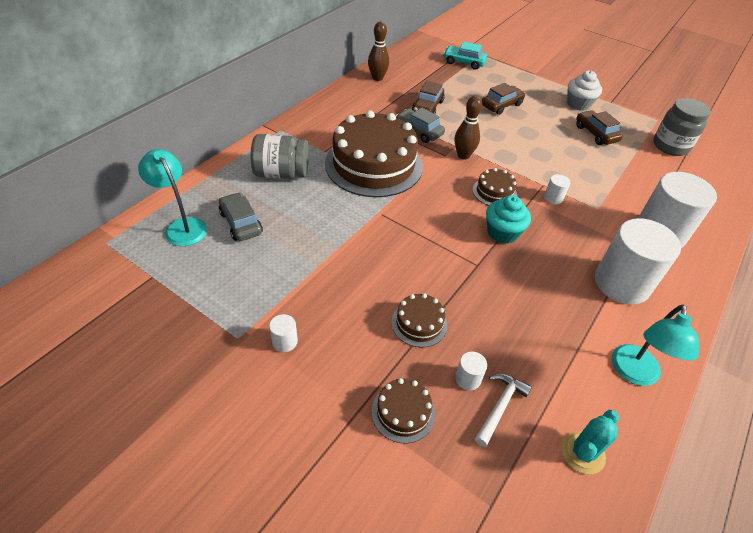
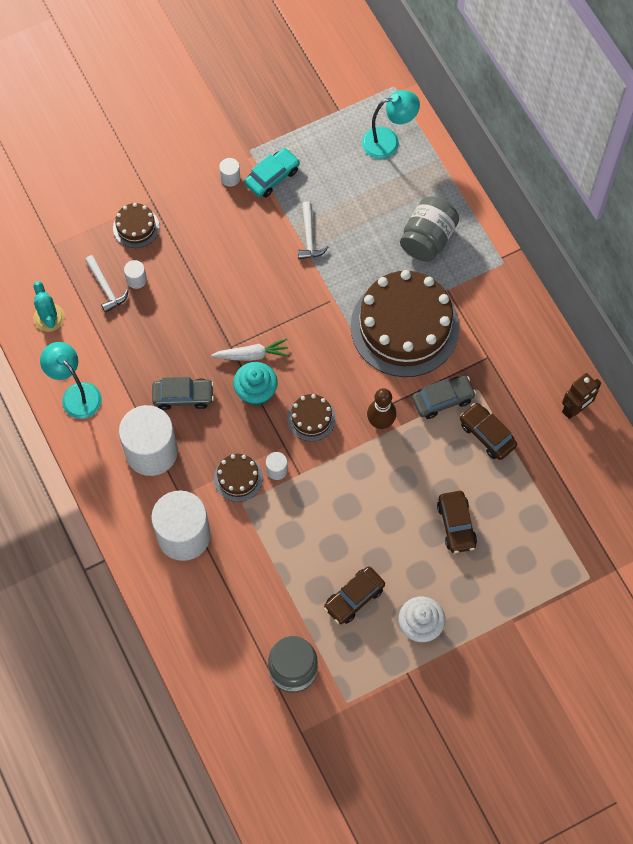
camera: 120 degrees right, 20 degrees up
grey car [219,192,263,241] -> grey car moved to [152,377,214,410]
brown bowling pin [368,22,389,81] -> brown robot [562,373,601,419]
brown cake [391,293,447,347] -> brown cake moved to [214,454,263,502]
turquoise car [443,42,487,70] -> turquoise car moved to [245,148,300,197]
brown car [576,110,623,145] -> brown car turned 135 degrees clockwise [324,566,385,624]
none -> white carrot [211,339,290,361]
none -> white hammer [298,202,328,259]

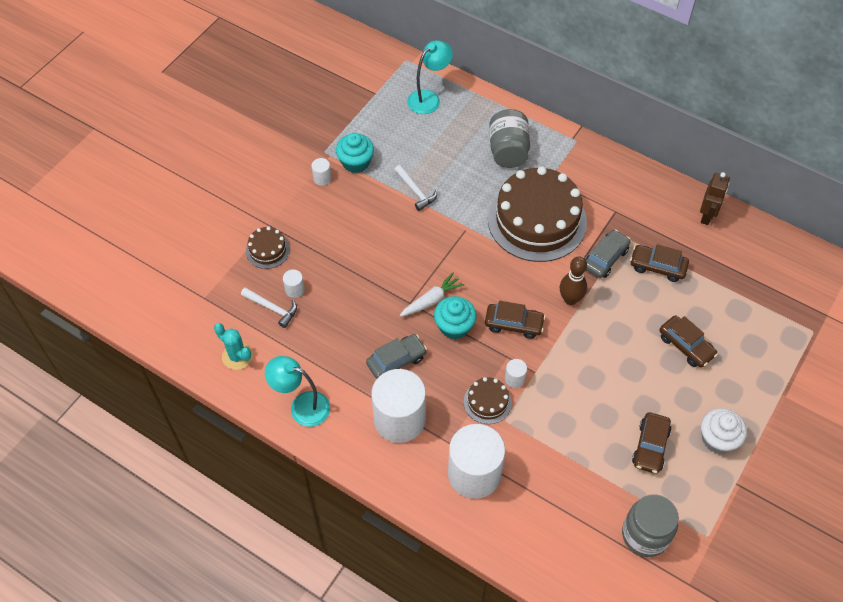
camera: 30 degrees left, 10 degrees down
turquoise car [245,148,300,197] -> turquoise cupcake [336,133,374,173]
brown cake [287,394,336,441] -> brown car [485,301,546,339]

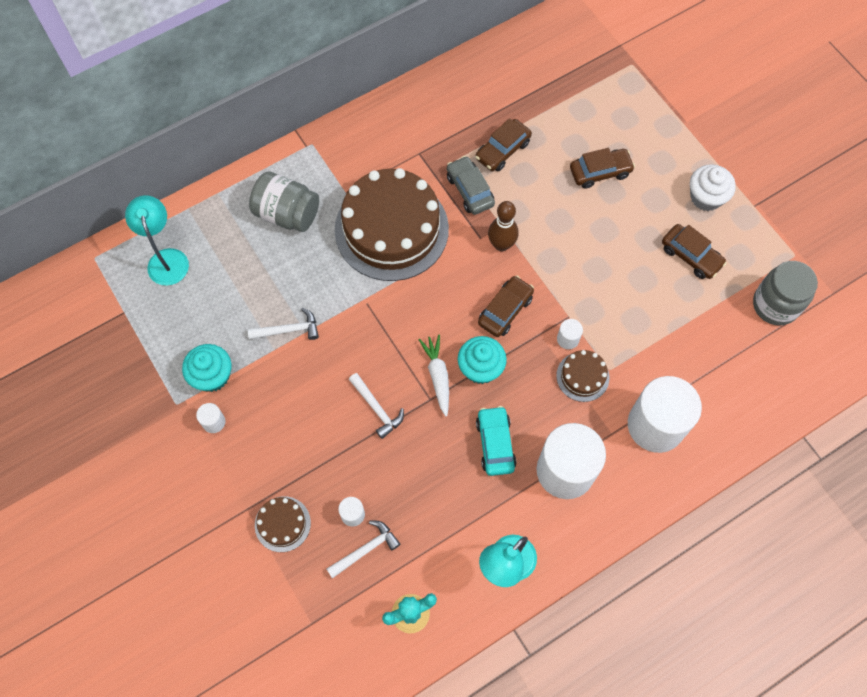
camera: 65 degrees left, 10 degrees up
grey car [366,334,427,379] -> turquoise car [476,406,517,476]
brown robot [700,172,730,225] -> none
none -> white hammer [349,373,404,439]

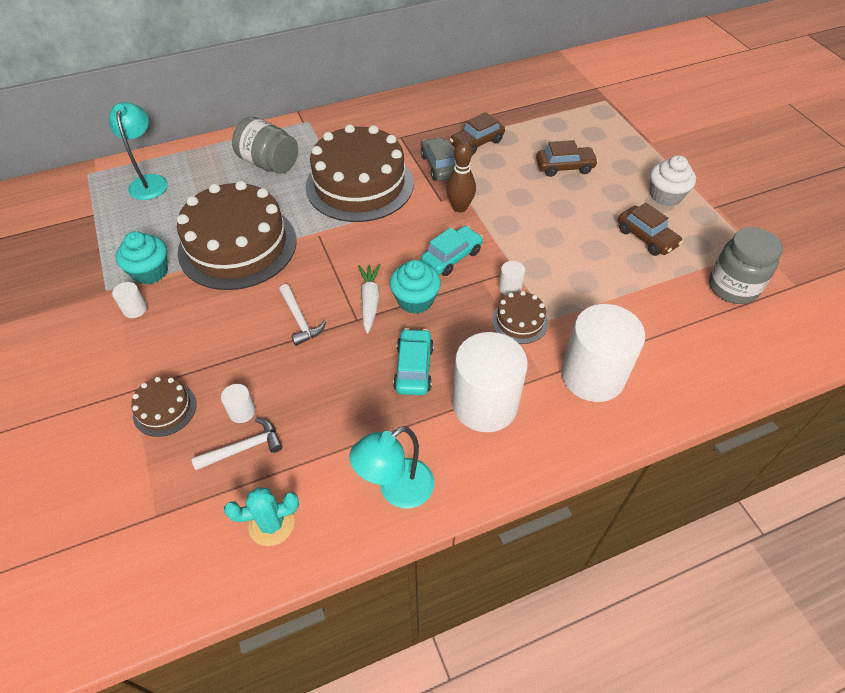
camera: 10 degrees right, 15 degrees down
white hammer [248,308,319,340] -> brown cake [177,181,297,290]
brown car [478,276,534,337] -> turquoise car [421,226,483,276]

